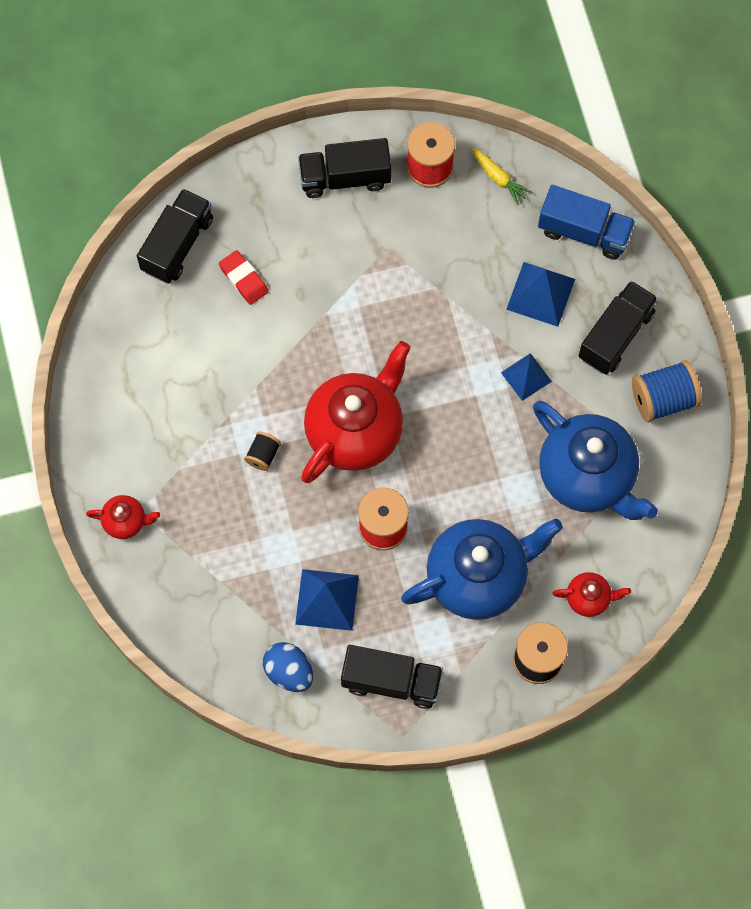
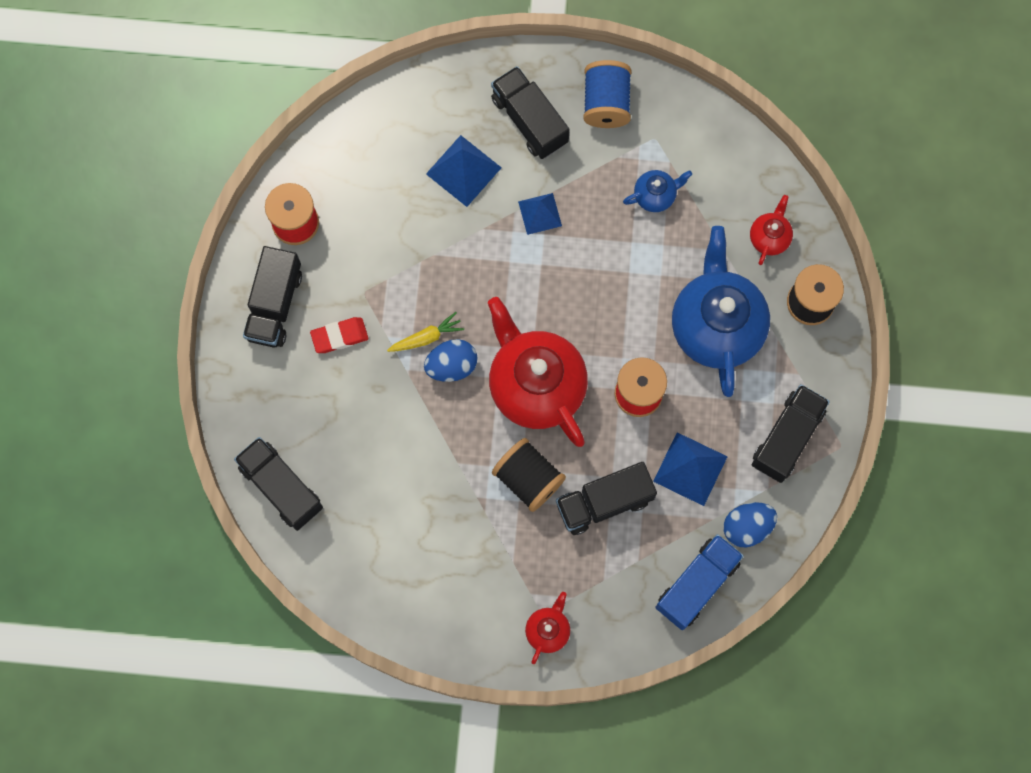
camera: 70 degrees left, 5 degrees up
red eraser [219,250,269,305] -> red eraser moved to [310,317,369,353]
black spool [244,431,281,471] -> black spool [492,438,566,512], size x1.83
yellow carrot [471,147,532,205] -> yellow carrot moved to [387,312,464,352]
blue teapot [533,401,658,520] -> blue teapot [623,170,692,212], size x0.45
blue truck [538,185,635,260] -> blue truck moved to [655,534,744,630]
none -> blue egg [424,339,478,382]
none -> black truck [556,462,657,535]

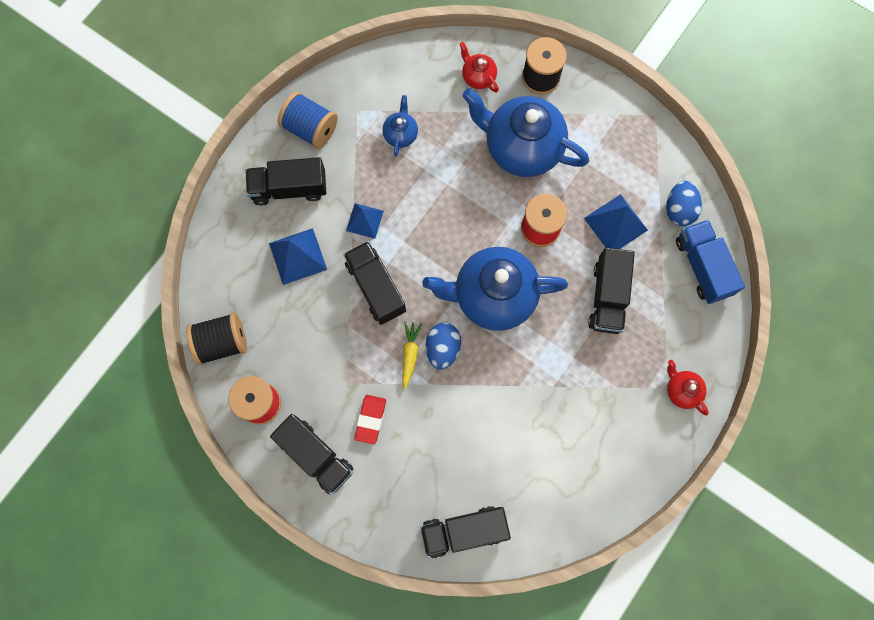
camera: 60 degrees left, 0 degrees up
red teapot [488,297,588,447] -> blue teapot [422,247,568,331]
black spool [492,438,566,512] -> black spool moved to [186,312,247,365]
black truck [752,384,830,483] -> black truck moved to [343,241,406,325]

